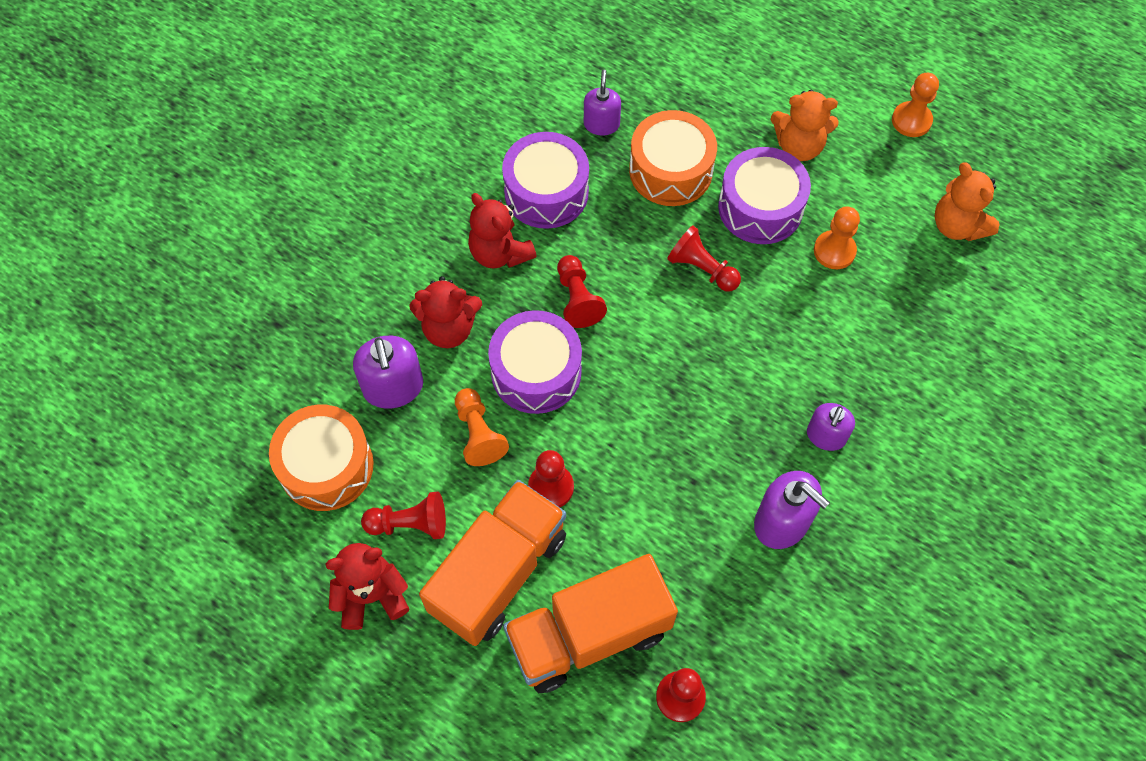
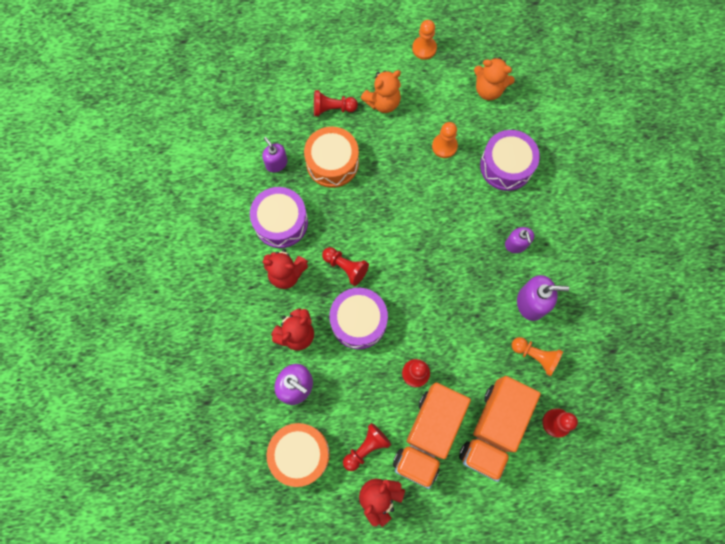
camera: 40 degrees left, 10 degrees up
orange truck [419,480,566,646] -> orange truck turned 150 degrees counterclockwise [393,382,471,489]
orange pawn [455,388,509,466] -> orange pawn moved to [512,337,563,377]
red pawn [667,226,741,291] -> red pawn moved to [314,90,358,116]
purple drum [718,147,811,244] -> purple drum moved to [480,130,540,191]

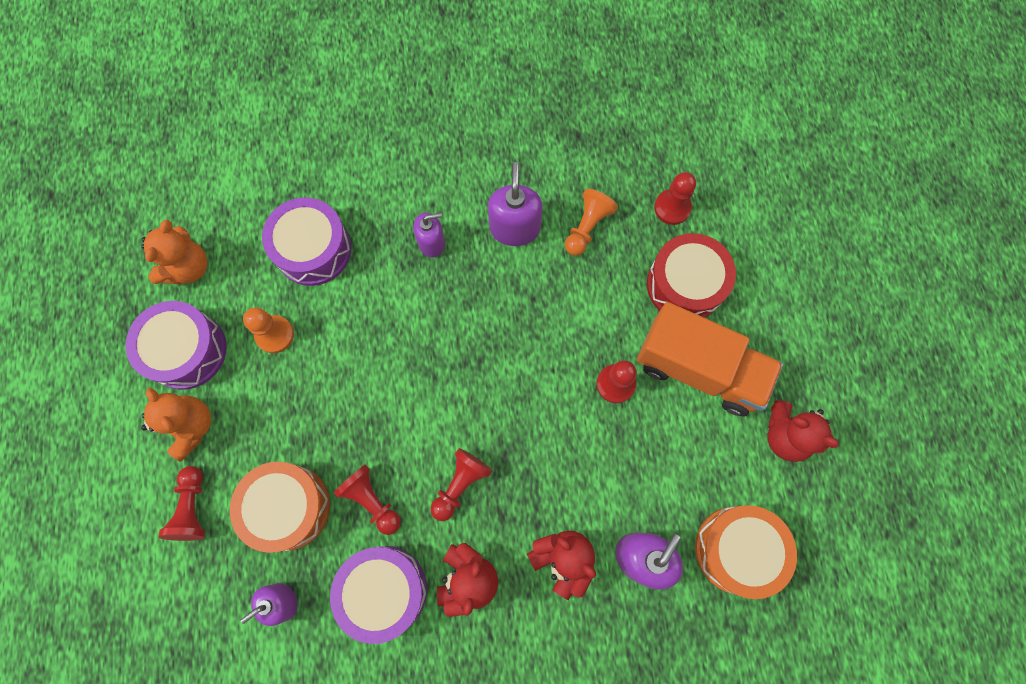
camera: 90 degrees left, 0 degrees up
purple drum [329,288,388,349] -> purple drum moved to [125,301,227,390]
red pawn [343,423,391,471] -> red pawn moved to [333,464,401,535]
orange pawn [412,20,437,60] -> none
orange truck [459,376,541,482] -> red drum [647,233,736,318]

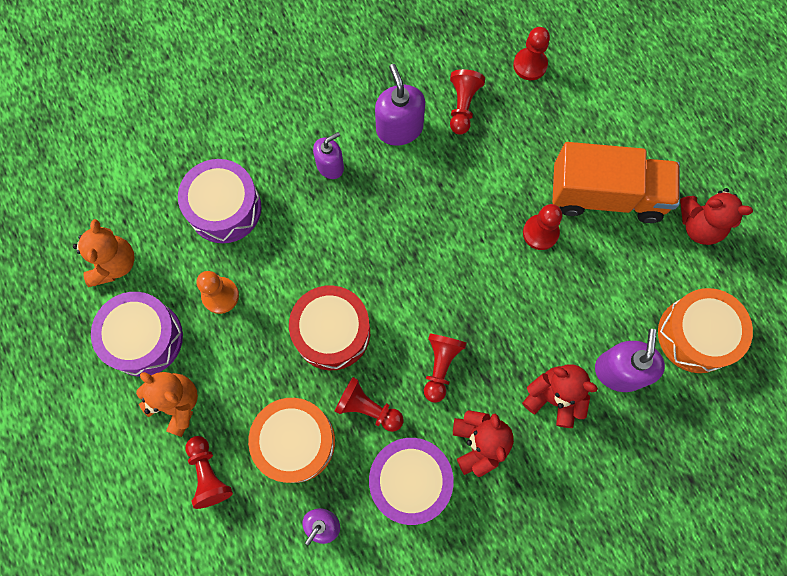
camera: 20 degrees left, 0 degrees up
orange pawn [565,189,618,256] -> red pawn [450,69,485,135]
red drum [647,233,736,318] -> red drum moved to [289,285,370,370]

